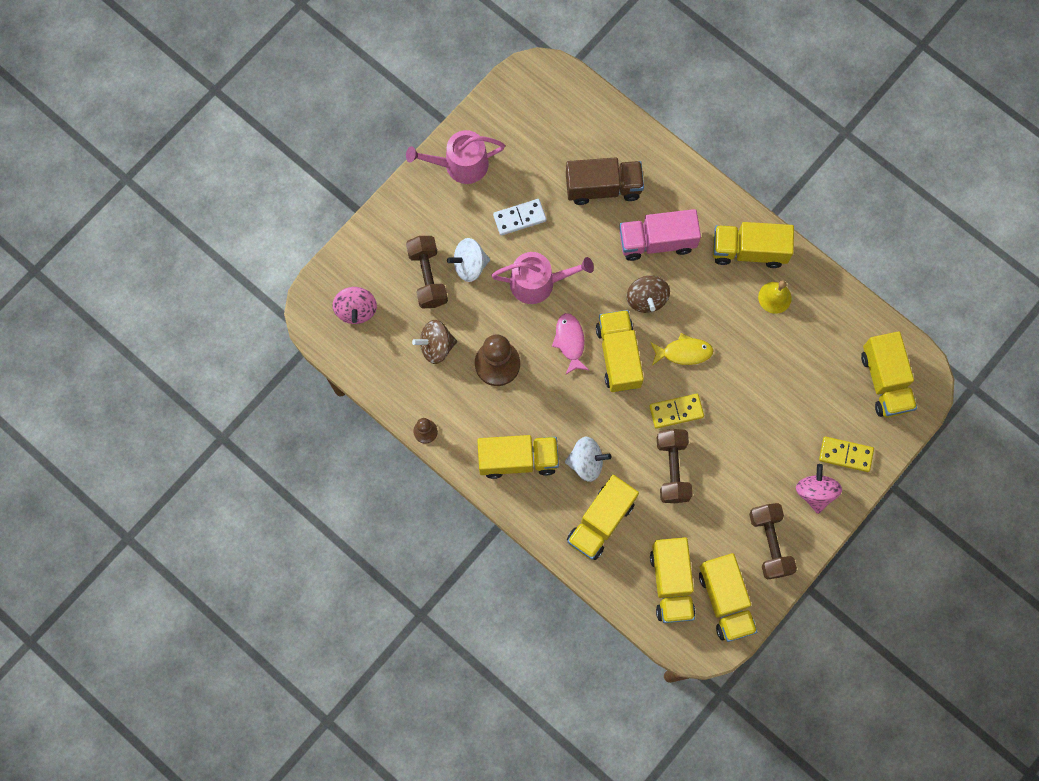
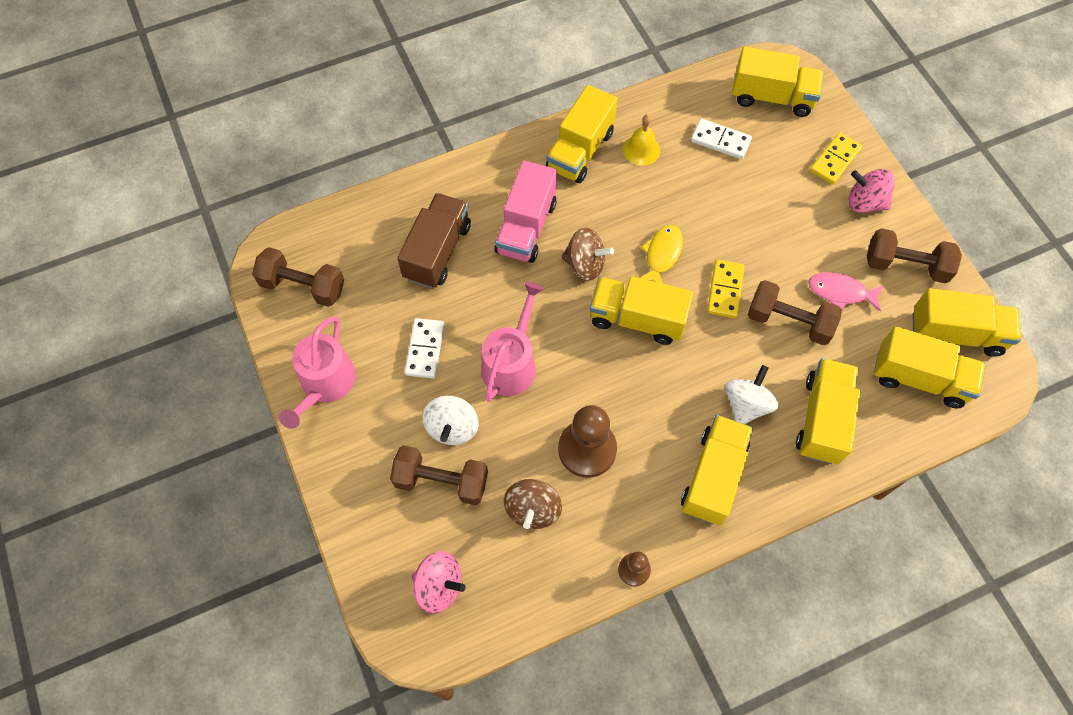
camera: 65 degrees left, 10 degrees down
pink fish [552,313,589,375] -> pink fish moved to [808,272,883,311]
yellow truck [567,475,639,560] -> yellow truck turned 135 degrees counterclockwise [796,358,861,464]
none -> brown dumbbell [252,247,344,307]
none -> white domino [691,118,752,159]

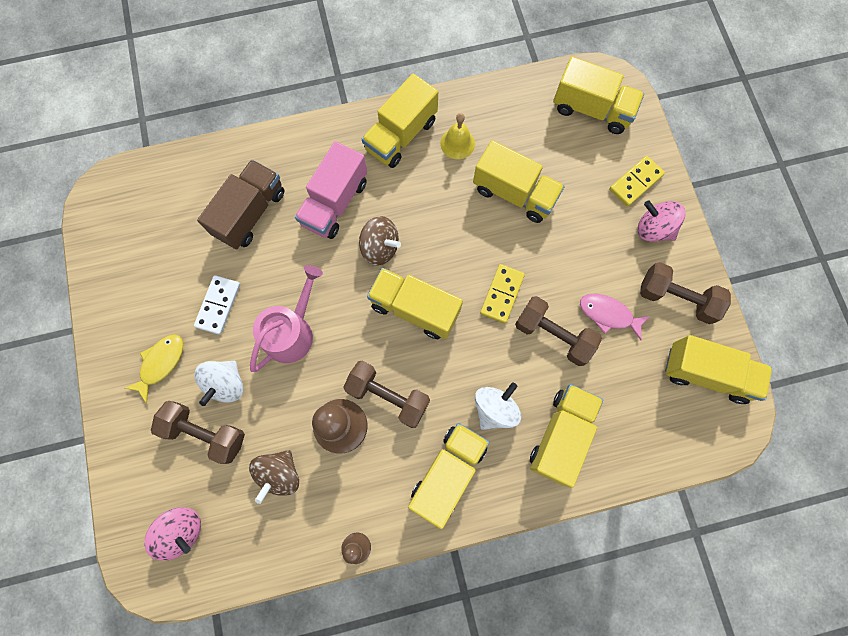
camera: 10 degrees right, 10 degrees up
brown dumbbell [252,247,344,307] -> brown dumbbell moved to [343,361,430,428]
pink watering can [279,316,356,429] -> none
yellow fish [640,225,683,284] -> yellow fish moved to [125,334,183,403]
white domino [691,118,752,159] -> none
yellow truck [874,326,986,408] -> yellow truck moved to [473,140,565,223]

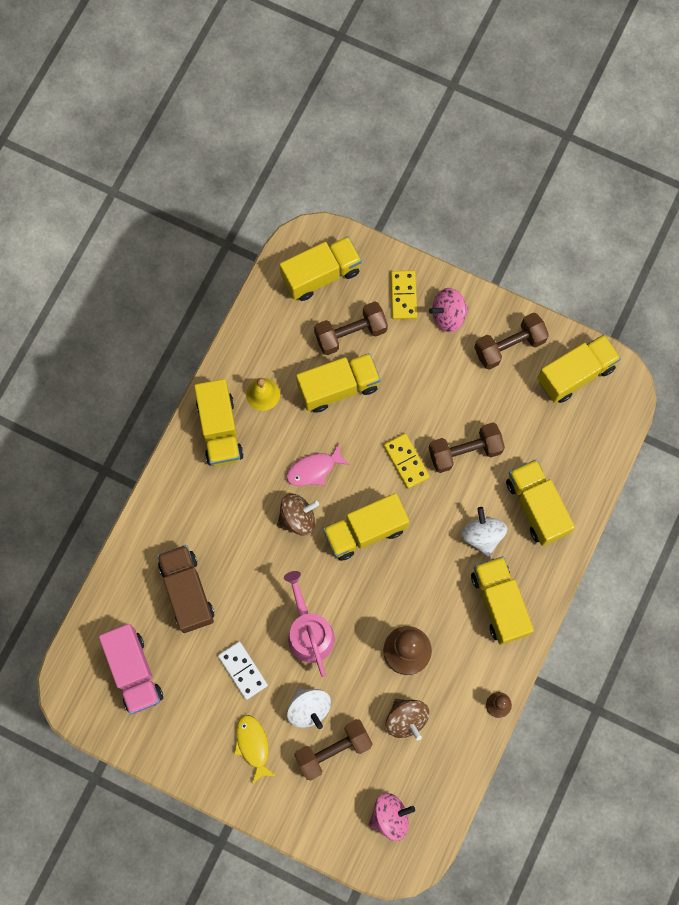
camera: 50 degrees left, 0 degrees up
pink truck [295,141,367,239] -> pink truck moved to [99,624,163,714]
brown dumbbell [343,361,430,428] -> brown dumbbell moved to [314,301,388,355]
pink fish [580,293,650,340] -> pink fish moved to [286,444,350,486]

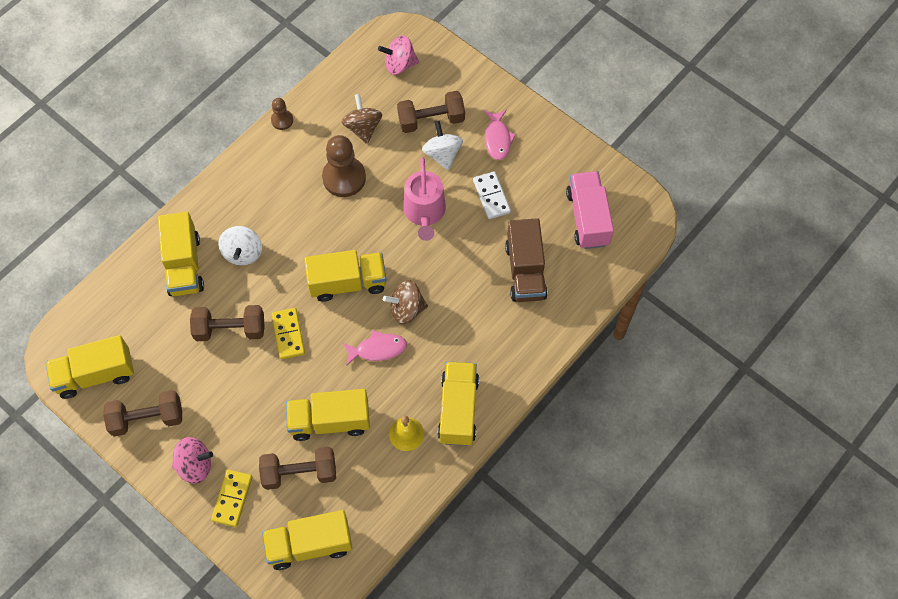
camera: 165 degrees left, 10 degrees down
yellow fish [234,715,276,784] -> pink fish [484,110,516,160]
yellow truck [471,556,534,645] -> none

